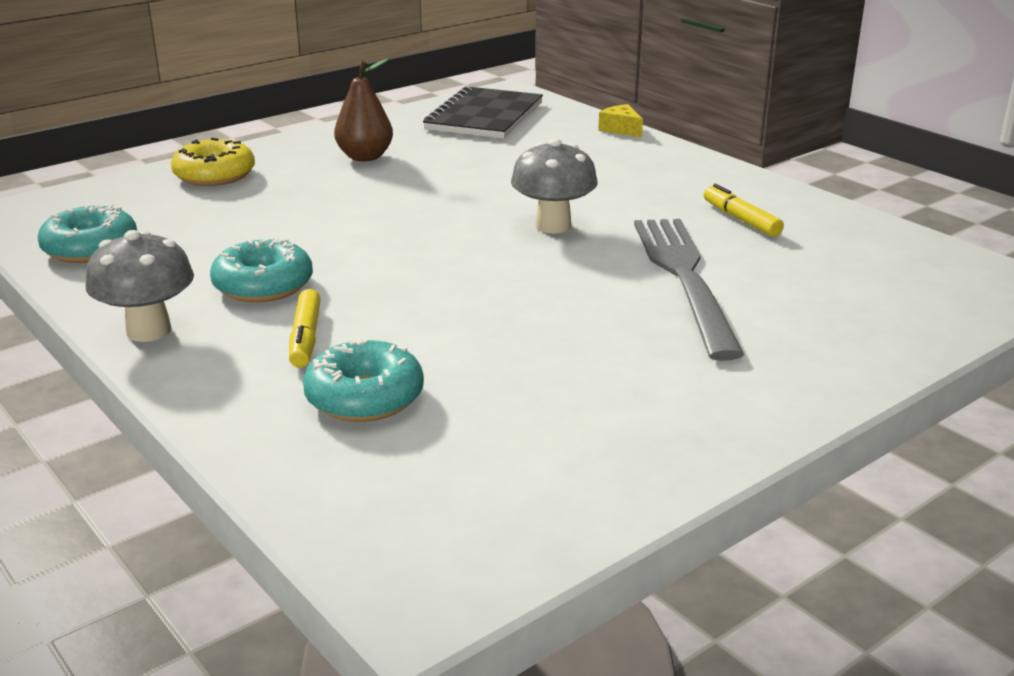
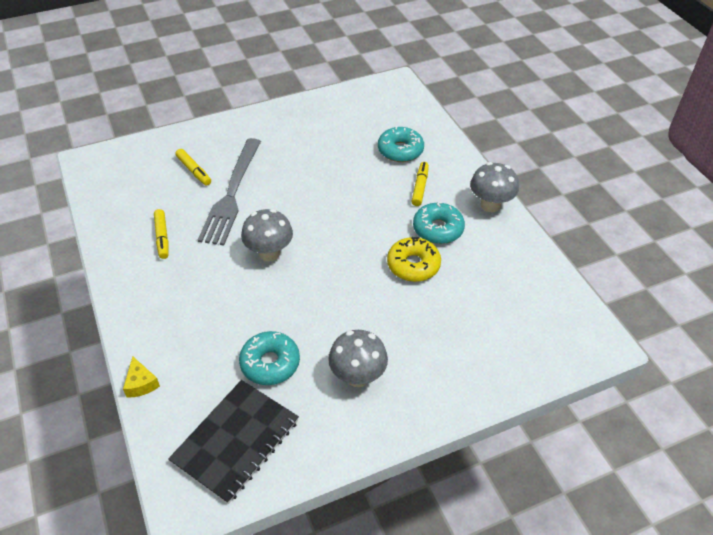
camera: 165 degrees left, 20 degrees up
turquoise donut [38,204,137,263] -> turquoise donut moved to [239,331,300,385]
yellow donut [171,138,255,186] -> yellow donut moved to [387,237,441,282]
brown pear [334,59,393,161] -> grey mushroom [328,330,388,387]
none -> yellow marker [175,149,211,185]

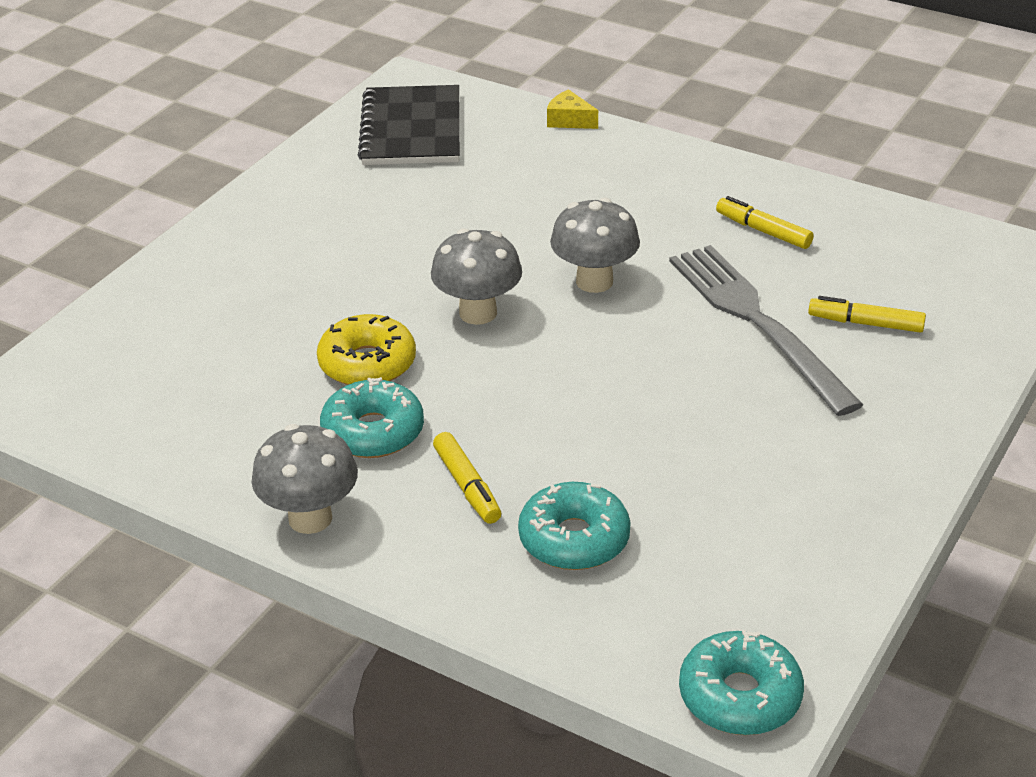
camera: 145 degrees right, 10 degrees down
turquoise donut [239,331,300,385] -> turquoise donut moved to [679,630,804,735]
grey mushroom [328,330,388,387] -> grey mushroom moved to [431,228,522,325]

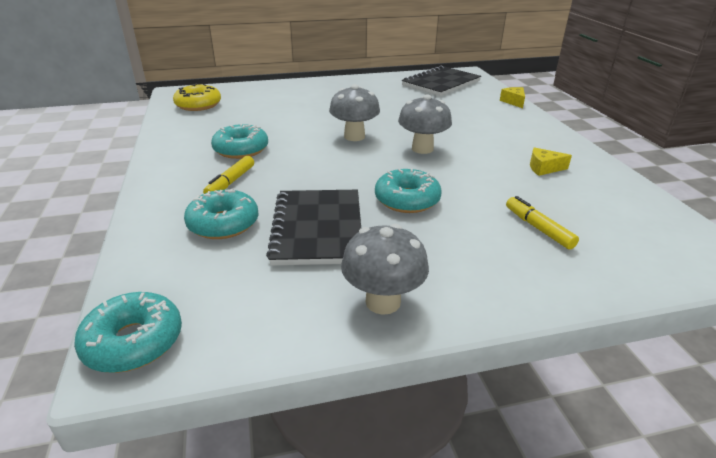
camera: 45 degrees right, 5 degrees down
grey mushroom [252,424,358,534] -> grey mushroom moved to [341,224,429,315]
yellow donut [317,314,416,385] -> yellow donut moved to [173,84,221,111]
grey fork [669,245,863,416] -> none
yellow marker [716,196,814,249] -> yellow cheese [530,147,572,176]
none -> black notebook [266,190,361,265]
none -> turquoise donut [375,168,442,213]

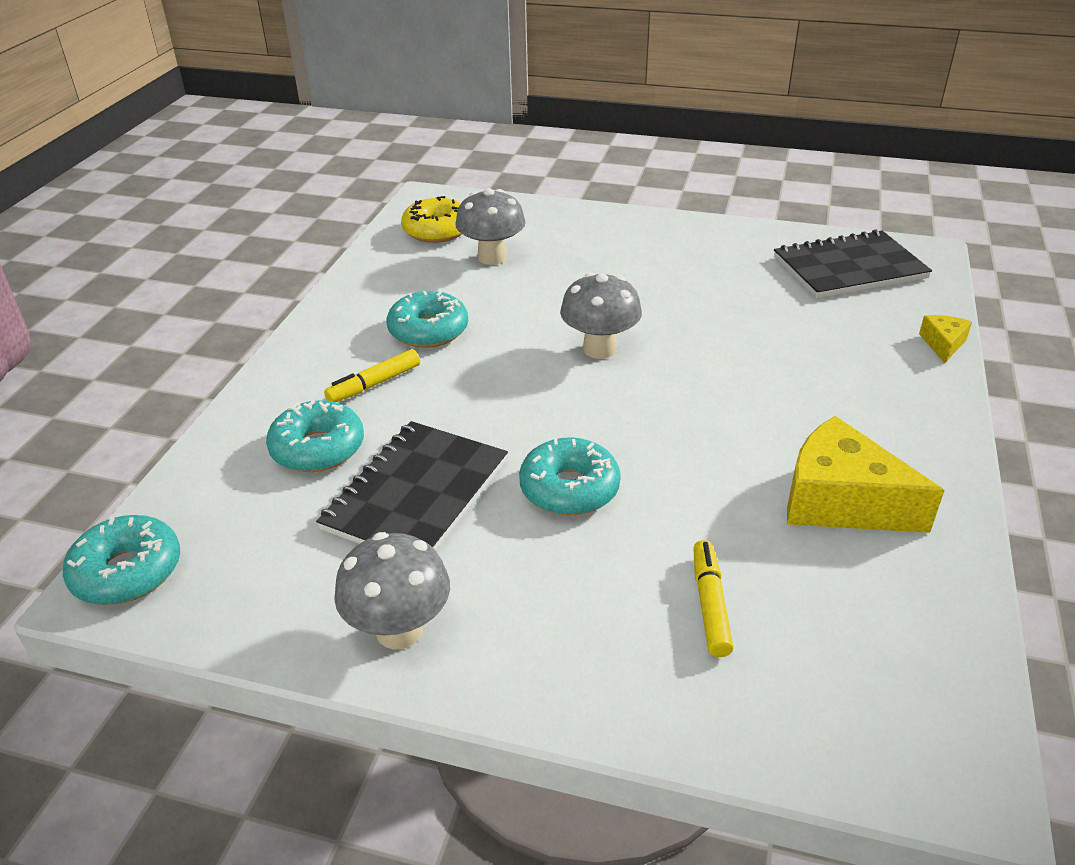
camera: 30 degrees right, 5 degrees up
grey mushroom [398,94,452,154] -> grey mushroom moved to [455,188,526,265]
yellow cheese [530,147,572,176] -> yellow cheese [787,416,945,533], size x2.10

